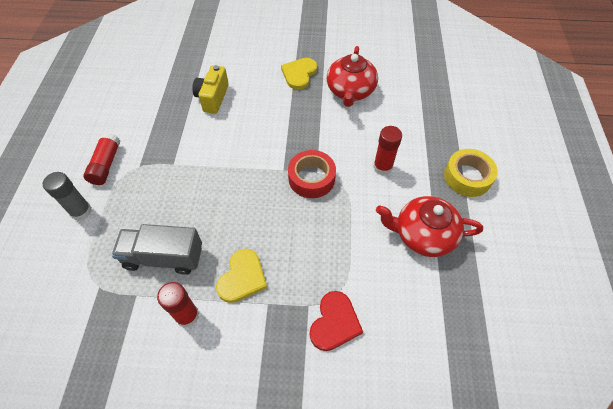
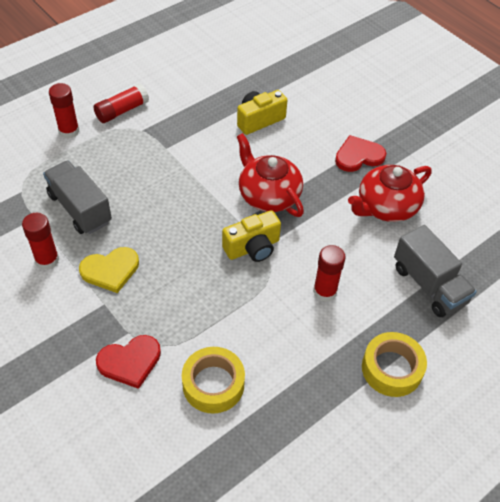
camera: 45 degrees right, 5 degrees down
grey glue stick [43,172,92,221] -> red glue stick [49,83,80,139]
yellow heart [281,58,317,90] -> red heart [335,135,386,172]
red tape [288,150,336,198] -> yellow camera [222,210,281,262]
red teapot [376,196,483,257] -> red teapot moved to [237,133,304,217]
none -> yellow tape [182,347,245,414]
none -> grey truck [394,225,477,317]

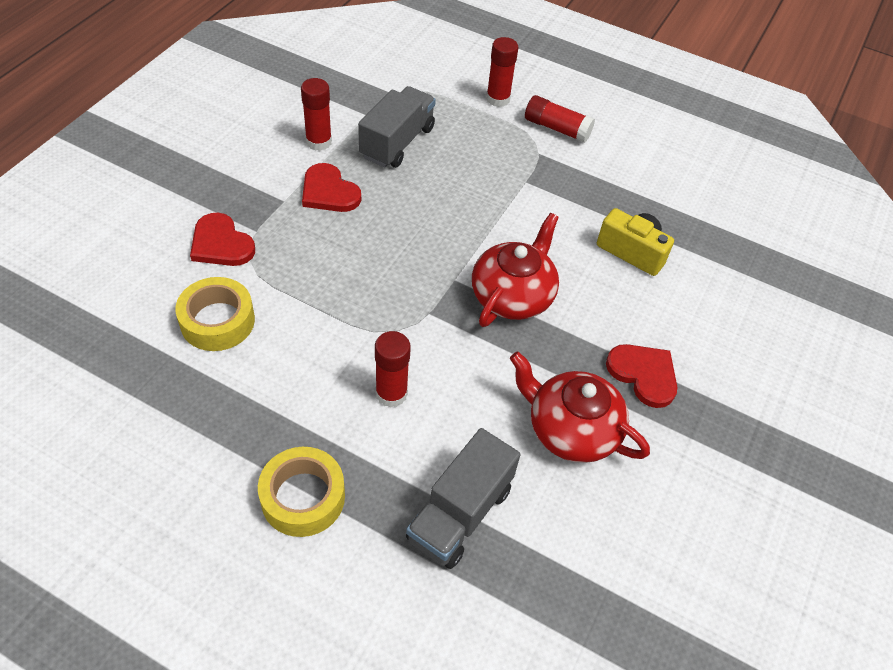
camera: 65 degrees right, 0 degrees up
yellow heart [79,247,139,293] -> red heart [302,163,361,212]
yellow camera [222,210,281,262] -> none

